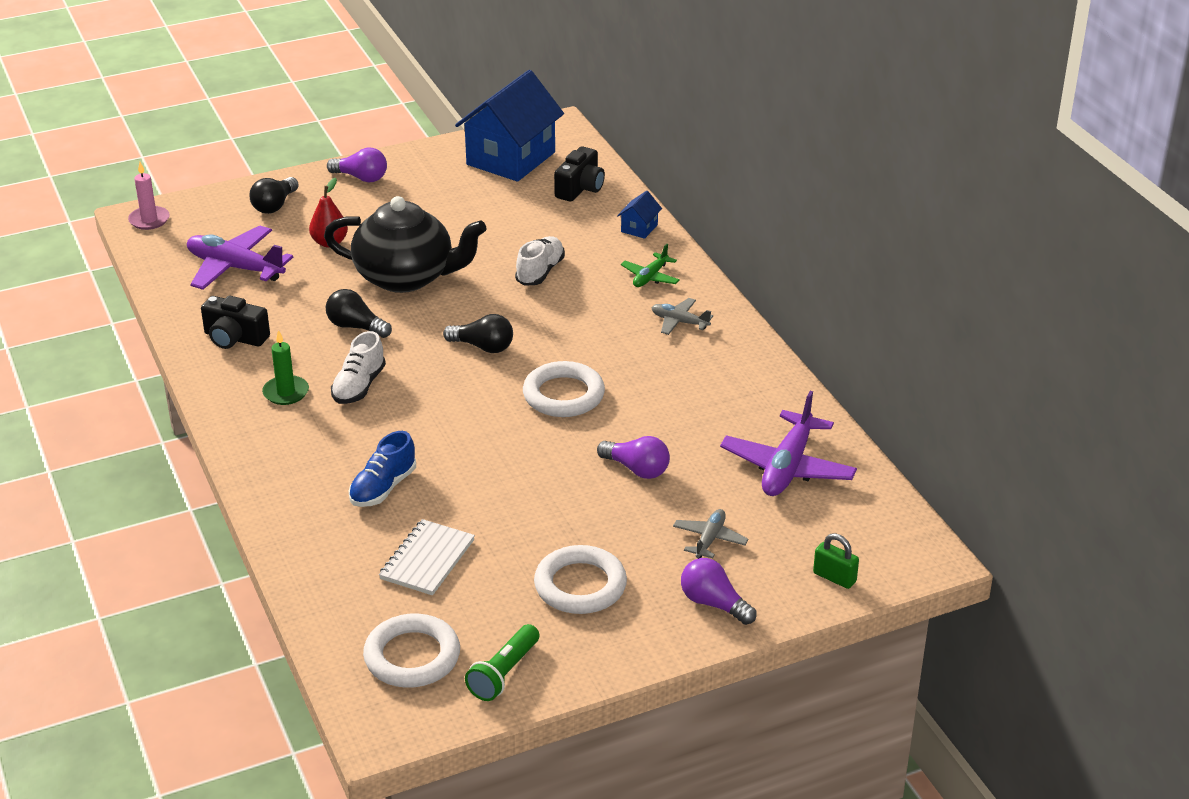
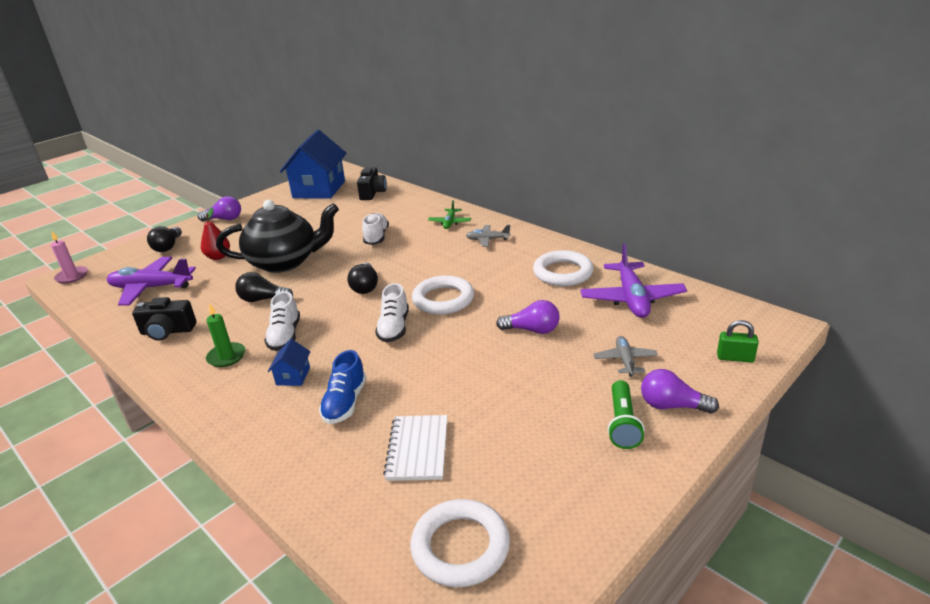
camera: 20 degrees left, 5 degrees down
black light bulb [443,314,513,353] -> black light bulb turned 90 degrees clockwise [348,263,378,294]
green flashlight [465,624,540,701] -> green flashlight moved to [607,380,645,449]
white ring [534,545,627,614] -> white ring moved to [533,250,594,286]
blue house [617,191,662,239] -> blue house moved to [268,339,310,386]
none -> white shoe [375,283,409,343]

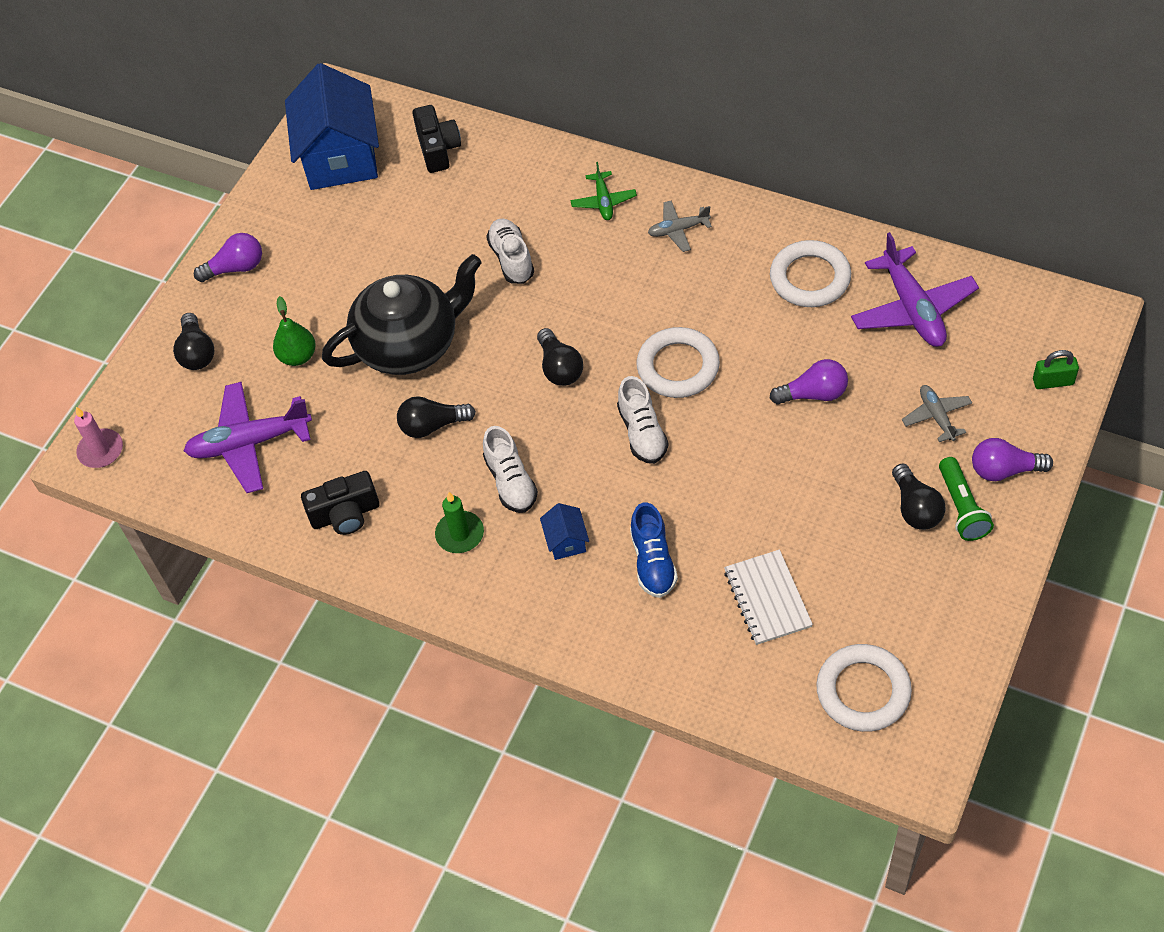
camera: 15 degrees left, 25 degrees up
red pear [201,208,230,260] -> green pear [273,296,316,366]
none -> black light bulb [892,464,946,530]

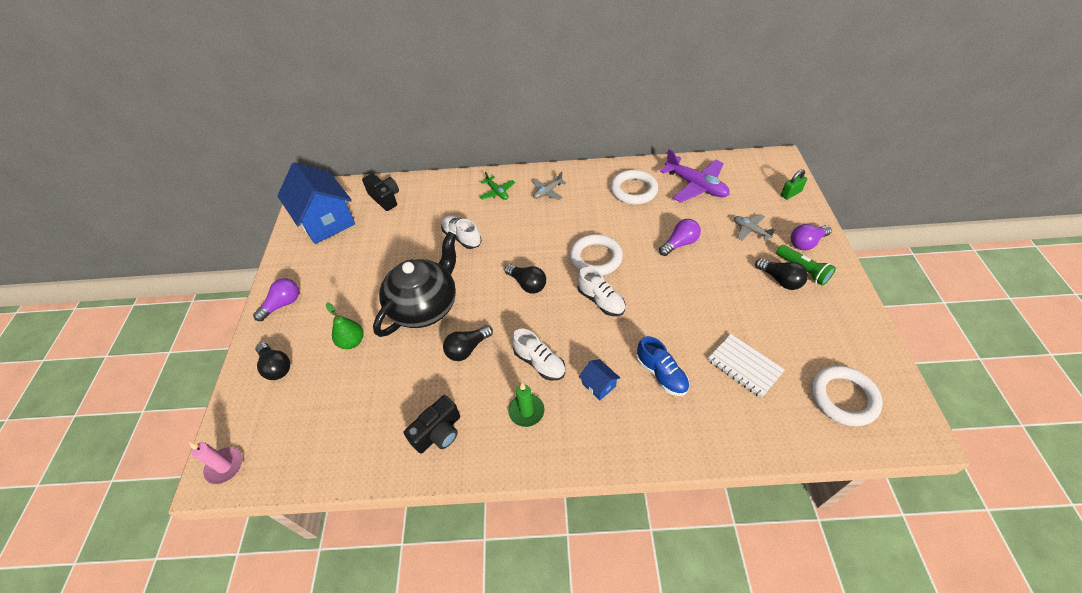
camera: 30 degrees left, 5 degrees down
purple plane [184,382,312,493] -> none

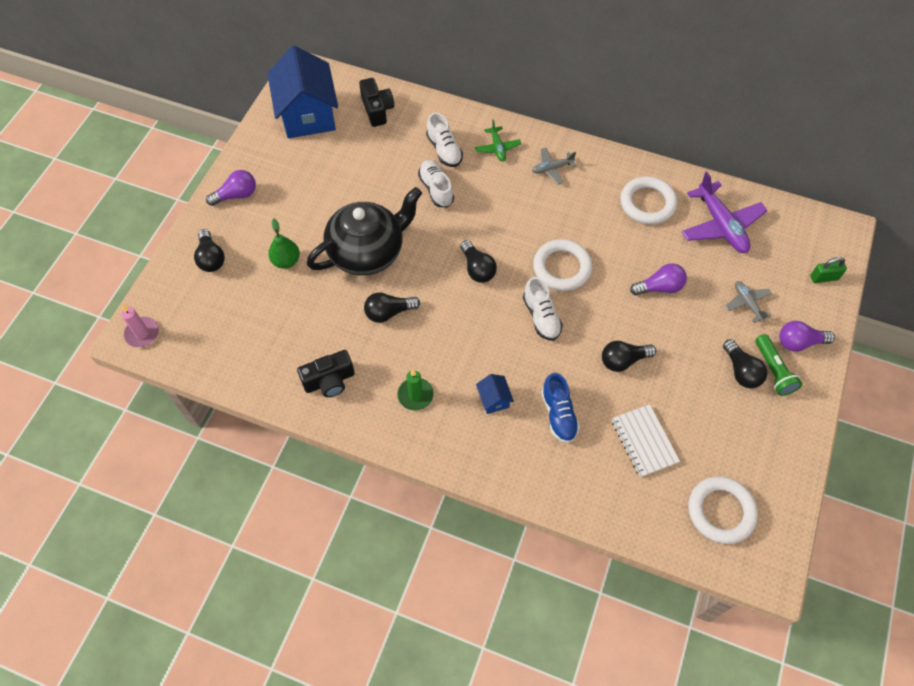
camera: 20 degrees right, 10 degrees up
white shoe [512,329,565,381] -> white shoe moved to [426,112,463,167]
none -> black light bulb [602,341,656,372]

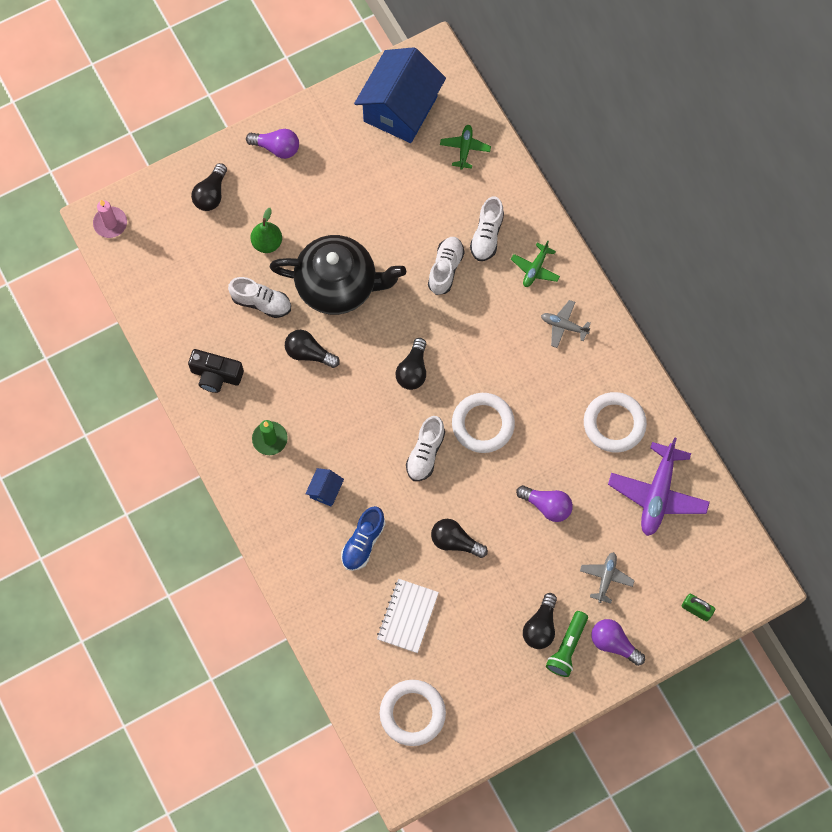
camera: 40 degrees right, 10 degrees up
black camera [359,78,394,127] -> green plane [440,125,491,170]
none -> white shoe [228,277,291,318]

